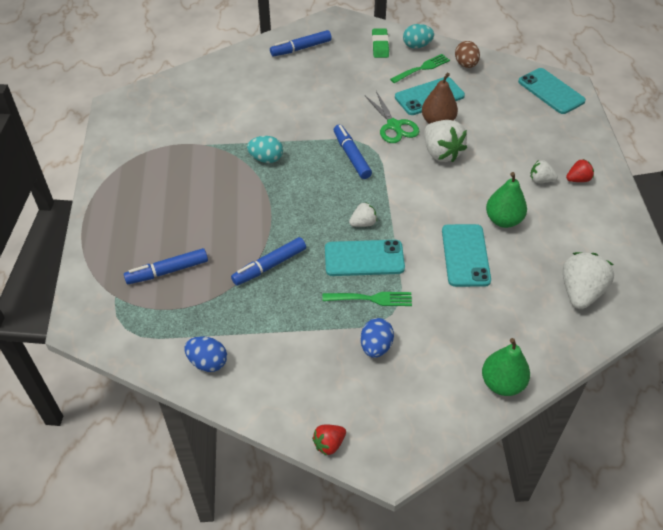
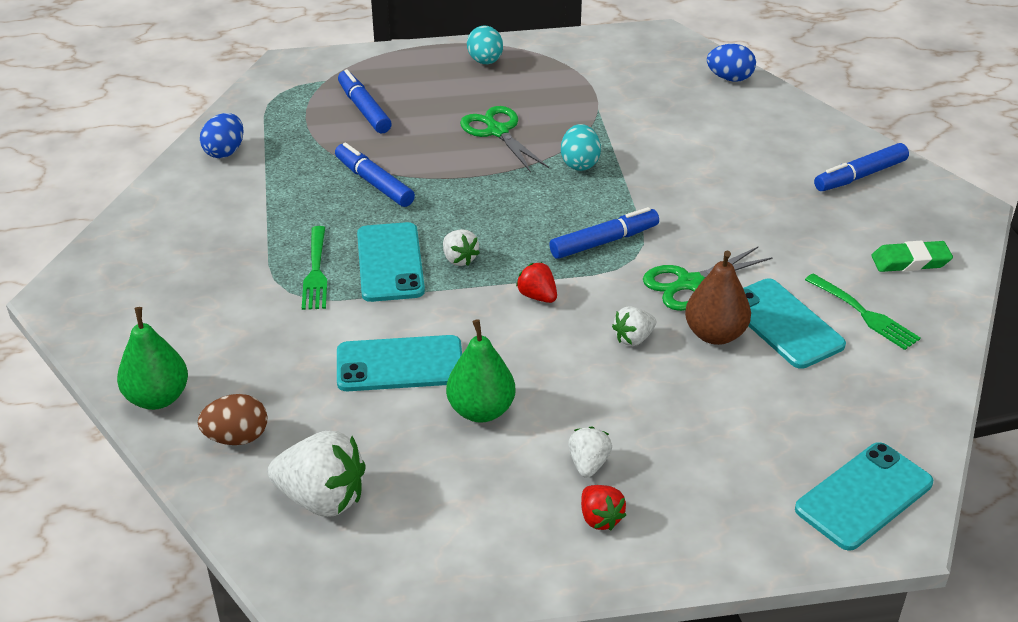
camera: 85 degrees right, 10 degrees down
blue marker [270,30,332,56] -> blue marker turned 90 degrees counterclockwise [814,143,909,191]
red strawberry [312,425,346,456] -> red strawberry moved to [516,262,557,303]
blue egg [361,318,394,358] -> blue egg moved to [707,44,756,82]
turquoise egg [403,24,434,49] -> turquoise egg moved to [467,26,503,64]
white strawberry [424,120,467,162] -> white strawberry [612,306,656,346], size x0.53
brown egg [455,41,480,68] -> brown egg moved to [198,394,267,445]
none -> green scissors [460,106,549,172]

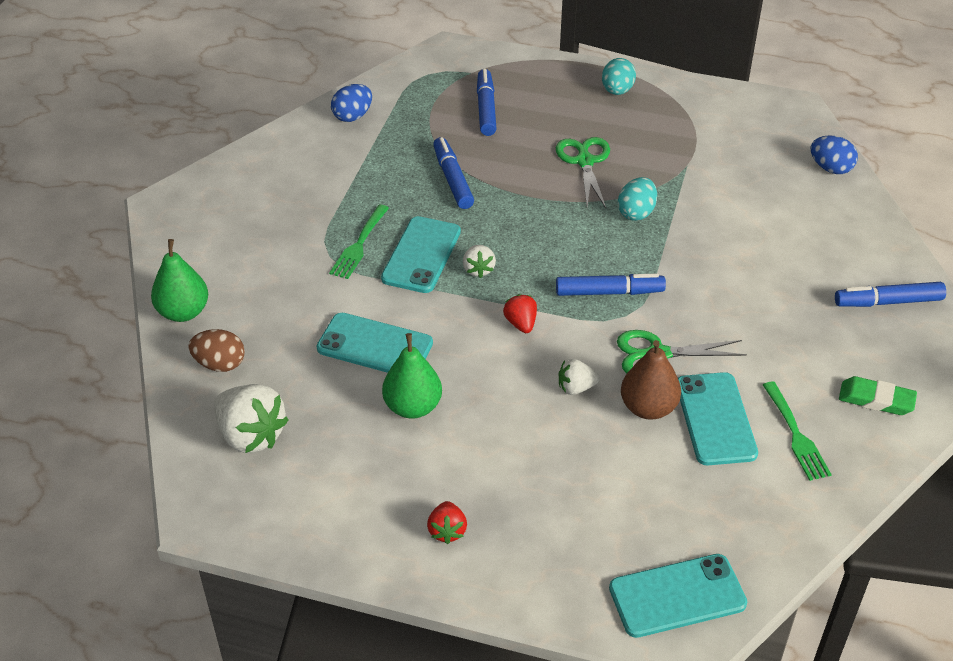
camera: 25 degrees right, 5 degrees up
white strawberry [568,427,612,478] -> none

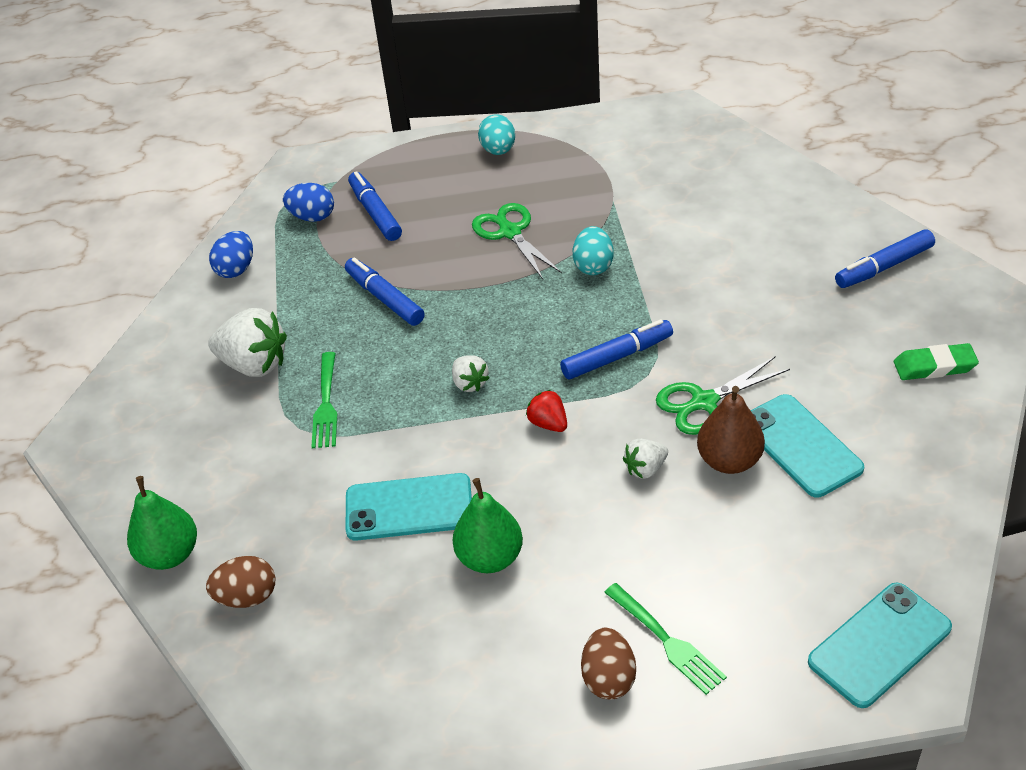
camera: 20 degrees left, 0 degrees up
white strawberry [214,384,289,453] -> white strawberry moved to [208,308,287,377]
turquoise phone [381,216,461,293] -> none
red strawberry [427,501,467,544] -> brown egg [581,628,636,700]
green fork [763,382,832,481] -> green fork moved to [604,583,727,695]
blue egg [811,135,858,174] -> blue egg moved to [283,183,334,222]

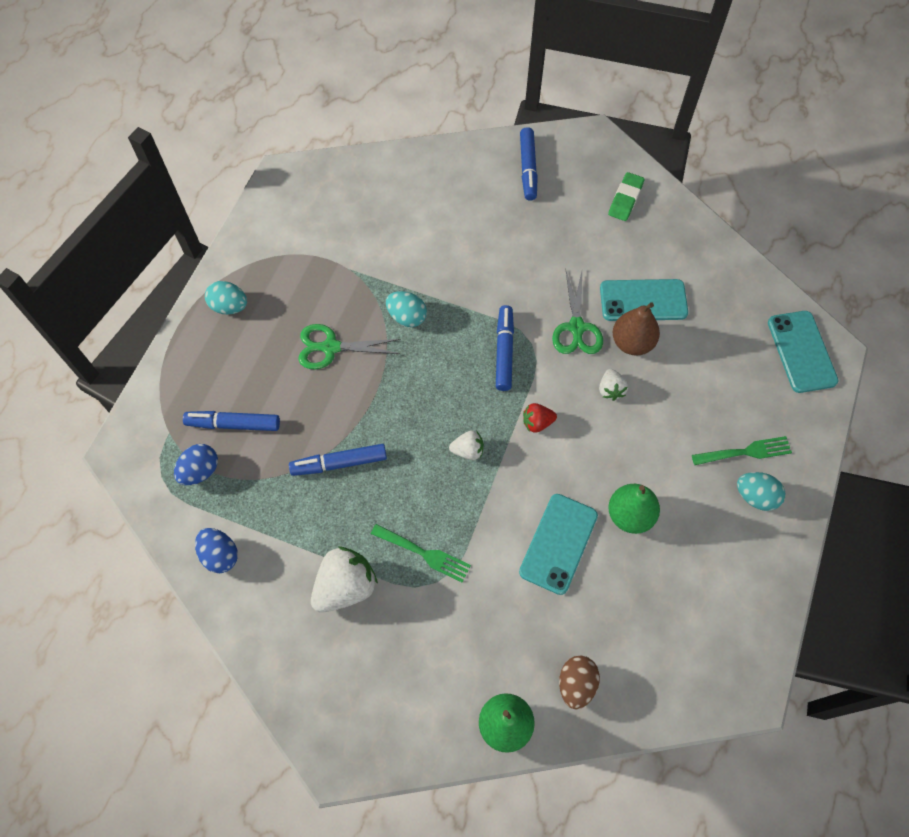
camera: 65 degrees left, 20 degrees up
brown egg [581,628,636,700] -> turquoise egg [737,472,785,511]

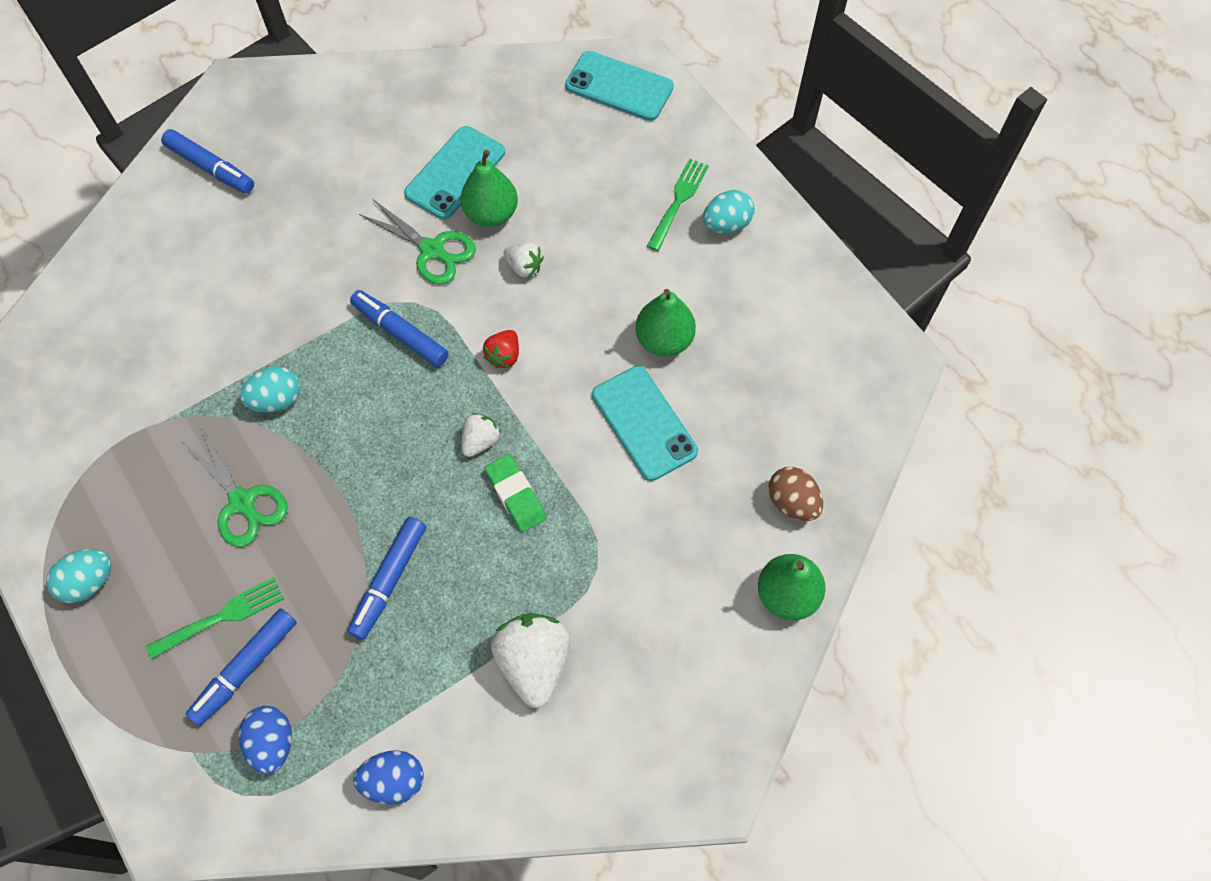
camera: 55 degrees left, 0 degrees up
green scissors [298,324,401,369] -> green scissors turned 75 degrees counterclockwise [182,427,288,547]
green fork [371,524,471,583] -> green fork moved to [146,577,284,660]
green eraser [608,172,644,221] -> green eraser moved to [485,454,546,532]
brown pear [613,302,660,356] -> green pear [460,150,518,227]

